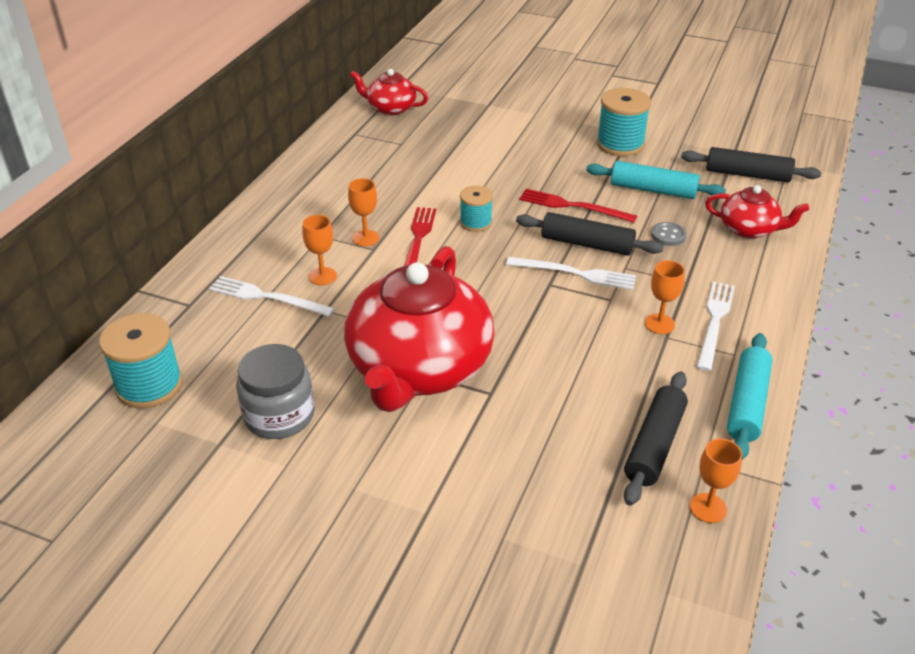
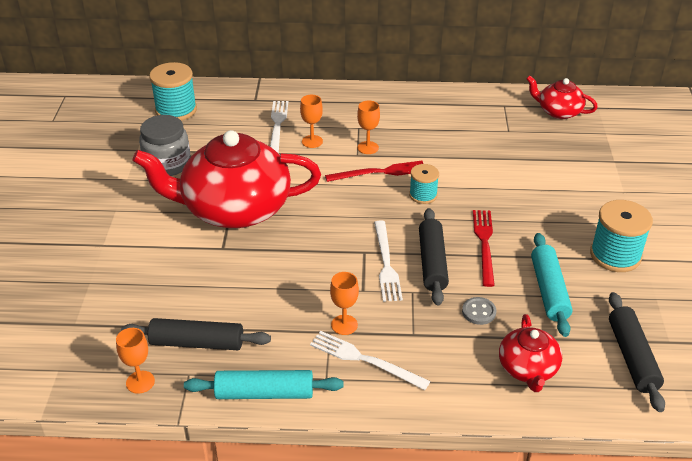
camera: 70 degrees right, 0 degrees up
red teapot [350,69,428,115] -> red teapot turned 60 degrees counterclockwise [526,75,598,119]
white fork [697,281,735,371] -> white fork turned 150 degrees counterclockwise [310,331,430,390]

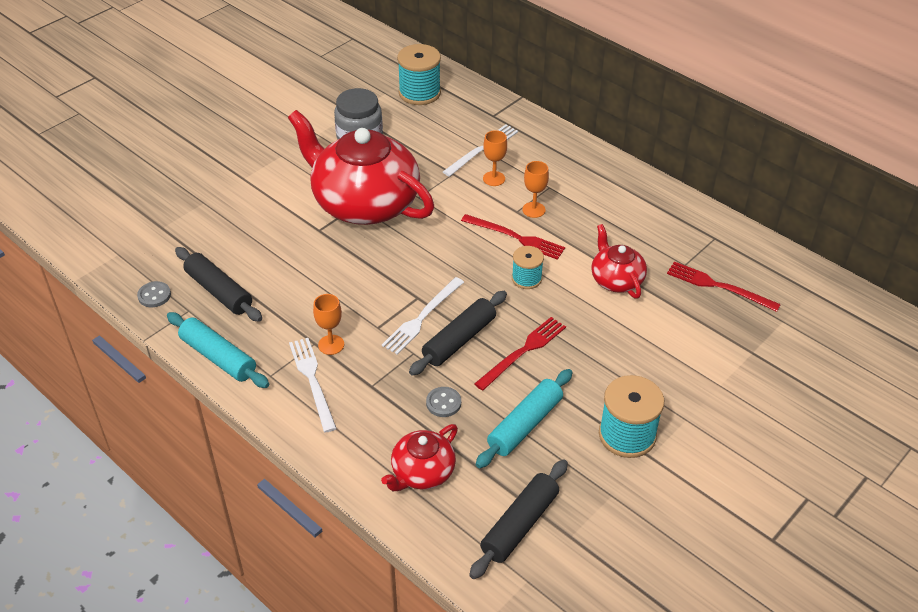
camera: 40 degrees right, 5 degrees up
orange goblet [116,328,155,394] -> grey button [137,281,171,307]
red teapot [526,75,598,119] -> red teapot moved to [591,224,647,299]
none -> red fork [667,262,781,312]

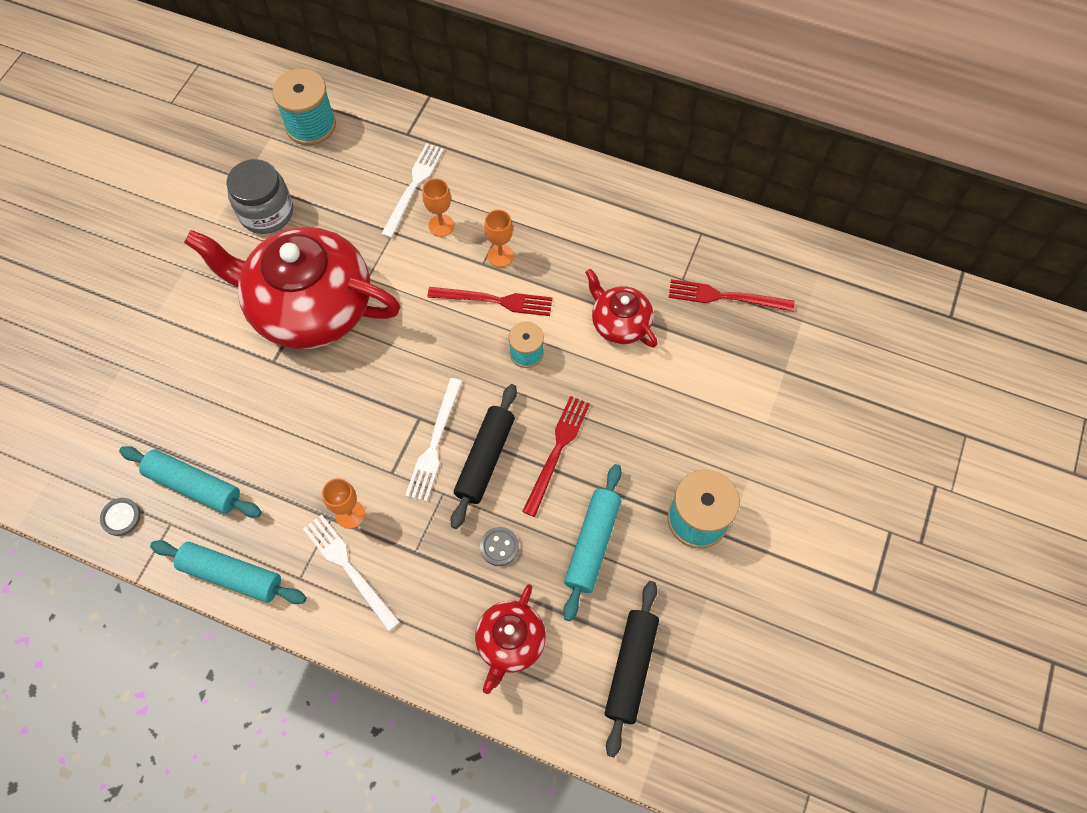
camera: 20 degrees left, 20 degrees up
black rolling pin [175,247,262,322] -> turquoise rolling pin [119,446,262,518]

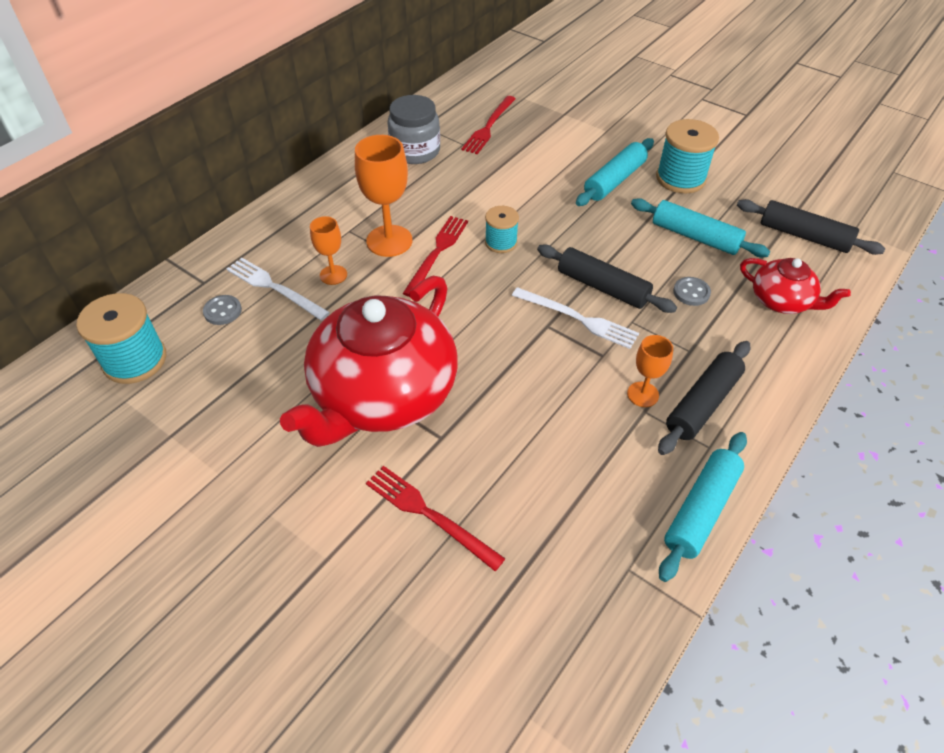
camera: 75 degrees left, 15 degrees down
grey button [100,498,141,536] -> grey button moved to [203,295,242,325]
turquoise rolling pin [119,446,262,518] -> turquoise rolling pin moved to [576,138,654,206]
grey jar [226,159,293,234] -> grey jar moved to [387,95,440,164]
white fork [303,514,400,632] -> black rolling pin [658,341,750,455]
orange goblet [484,210,514,267] -> orange goblet [355,135,412,257], size x1.75
red fork [522,396,590,517] -> red fork moved to [366,466,506,571]
red teapot [585,269,658,347] -> none

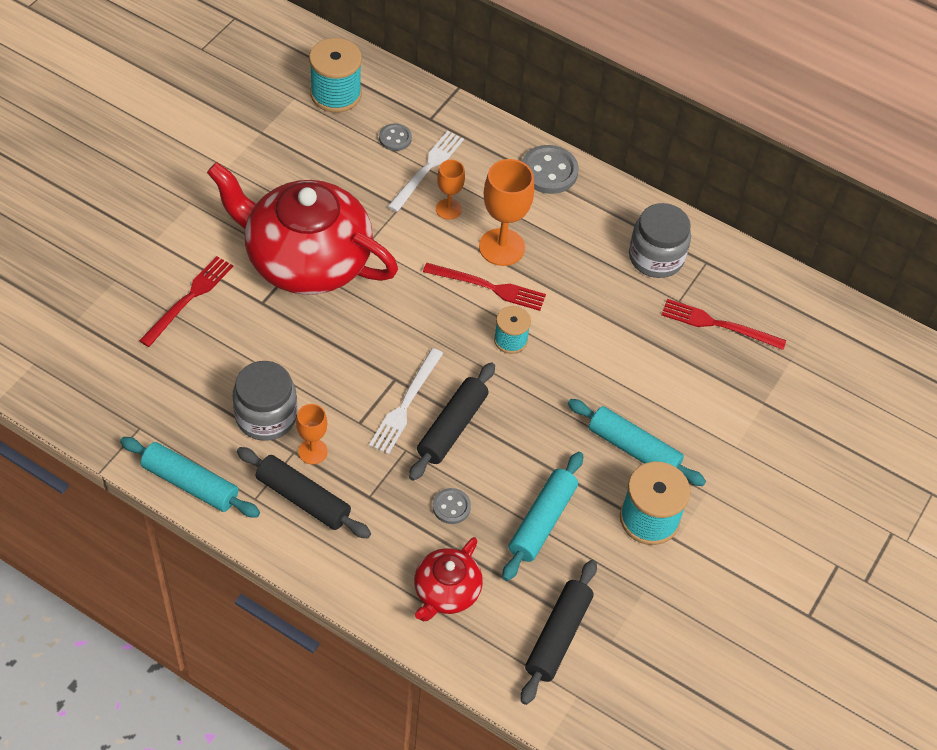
camera: 80 degrees right, 5 degrees up
none -> grey jar [233,361,297,441]
none -> grey button [522,145,579,194]

